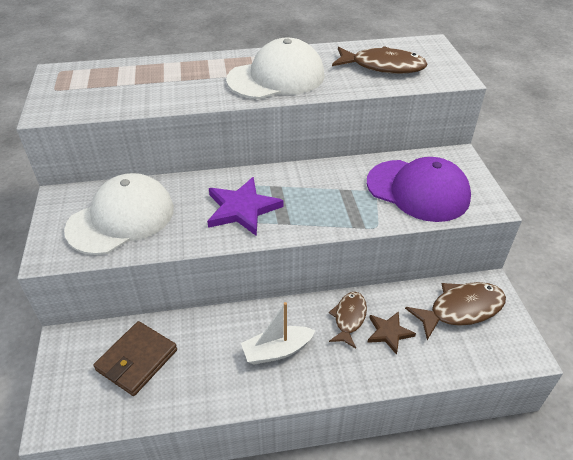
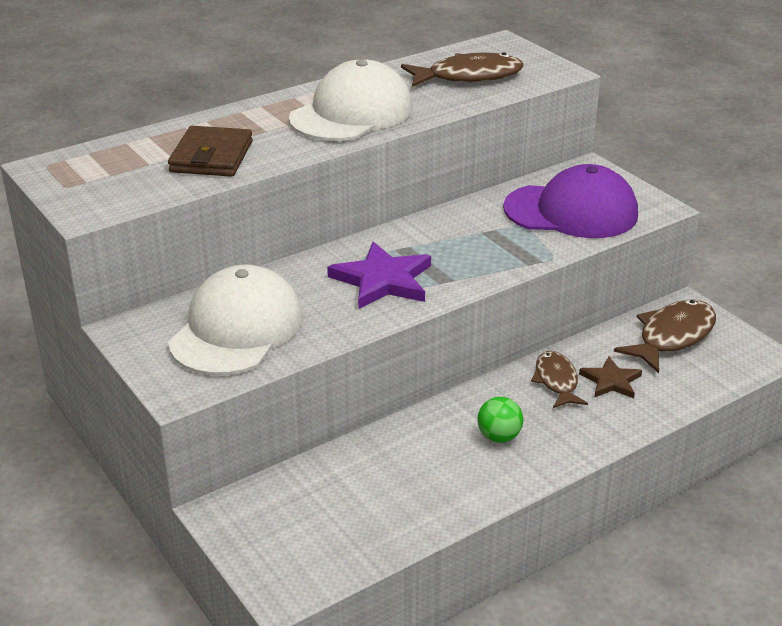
camera: 25 degrees left, 10 degrees down
brown wallet [93,321,177,396] -> brown wallet moved to [168,126,253,177]
white boat [241,302,316,365] -> green ball [477,397,523,443]

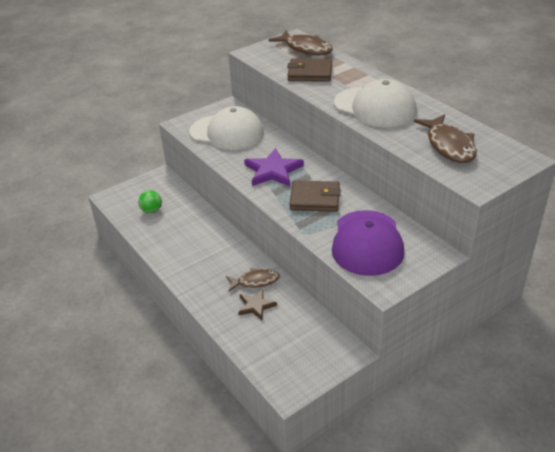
camera: 90 degrees right, 5 degrees up
green ball [477,397,523,443] -> green ball moved to [138,190,162,213]
brown fish [614,300,716,373] -> brown fish moved to [269,31,333,56]
none -> brown wallet [290,180,341,212]

